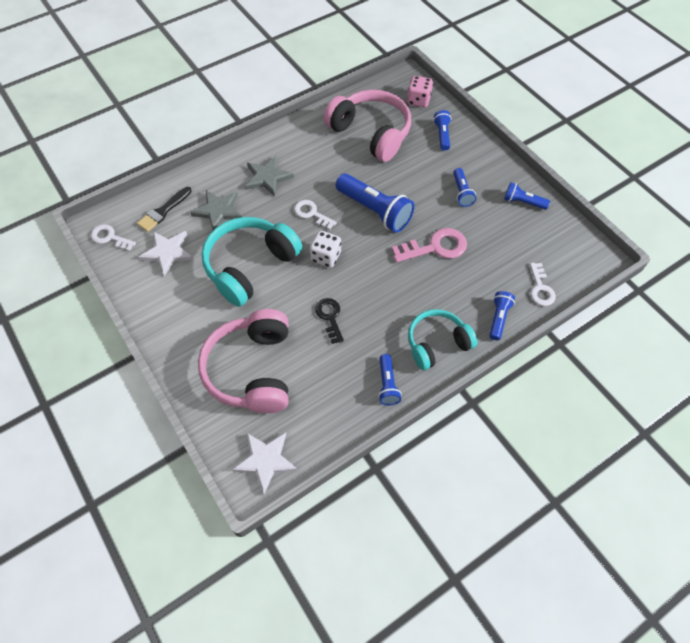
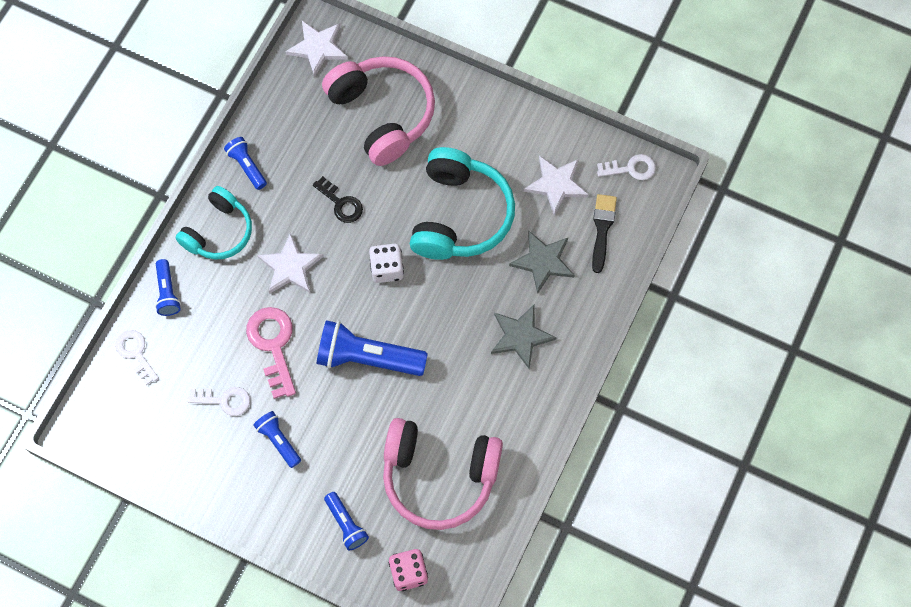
camera: 150 degrees right, 10 degrees up
white key [294,200,337,230] -> white key moved to [188,387,250,416]
pink key [392,228,467,263] -> pink key turned 120 degrees clockwise [246,307,296,399]
blue flashlight [504,182,550,210] -> none
none -> white star [257,233,324,294]

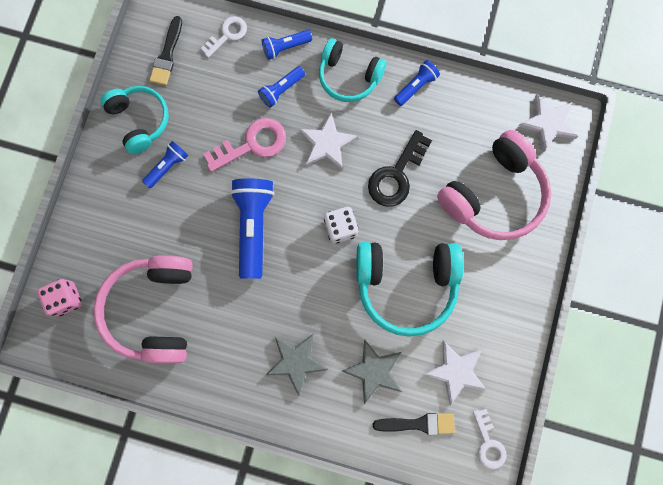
camera: 80 degrees right, 10 degrees up
white key [188,387,250,416] -> none
black key [313,176,363,223] -> black key [368,130,432,207], size x1.56
blue flashlight [324,492,369,551] -> blue flashlight moved to [258,66,305,108]
none -> turquoise headphones [100,86,169,154]
none -> black brush [149,16,182,85]

